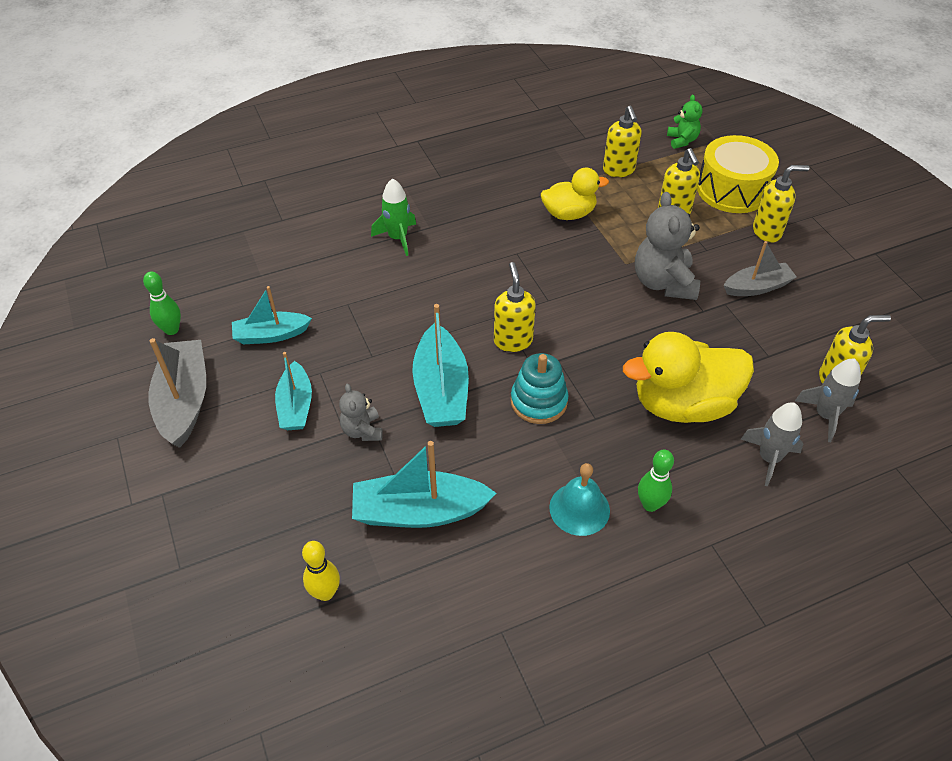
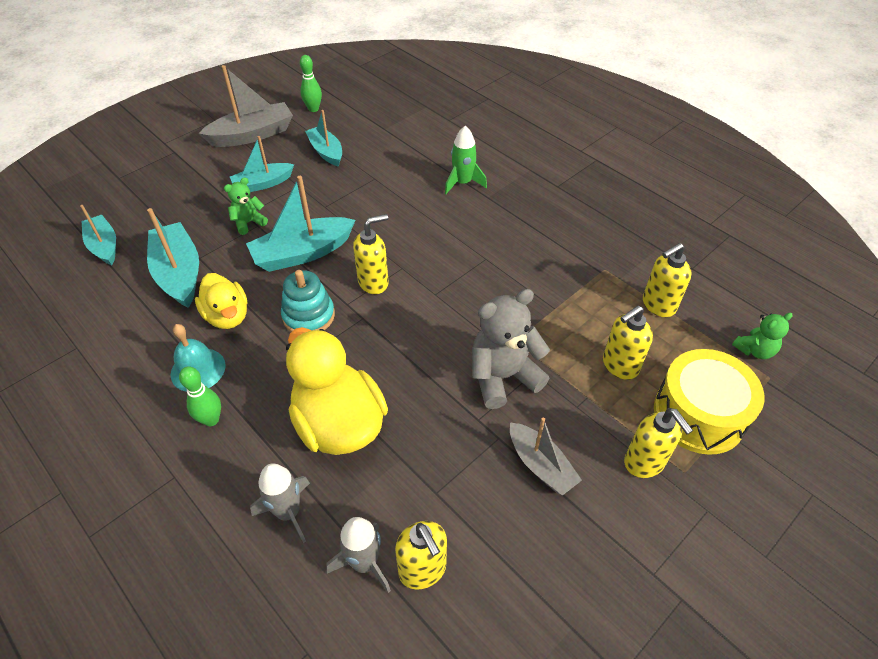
camera: 70 degrees right, 0 degrees up
yellow bowling pin [302,541,340,601] -> turquoise boat [80,205,116,265]
grey teddy bear [339,384,383,441] -> green teddy bear [224,177,268,235]
yellow duck [541,168,609,220] -> yellow duck moved to [195,273,247,329]

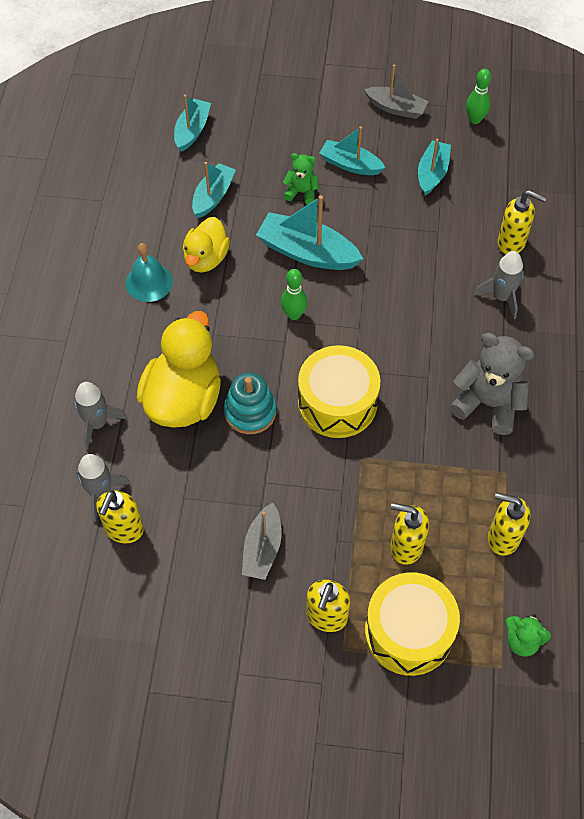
camera: 50 degrees right, 10 degrees up
turquoise boat [147,208,199,308] -> turquoise boat [192,162,236,218], size x0.65
green bowling pin [179,366,221,426] -> green bowling pin moved to [281,269,308,320]
grey boat [198,65,293,147] -> grey boat [364,64,429,119], size x0.65
turquoise stacking toy [281,270,335,332] -> turquoise stacking toy moved to [224,373,276,434]
yellow soap dispenser [353,214,388,294] -> yellow soap dispenser moved to [498,190,547,254]
green rocket [445,126,487,194] -> grey rocket [474,251,524,319]
grey teddy bear [472,289,550,409] -> grey teddy bear moved to [449,333,534,435]
none -> yellow drum [298,345,380,438]

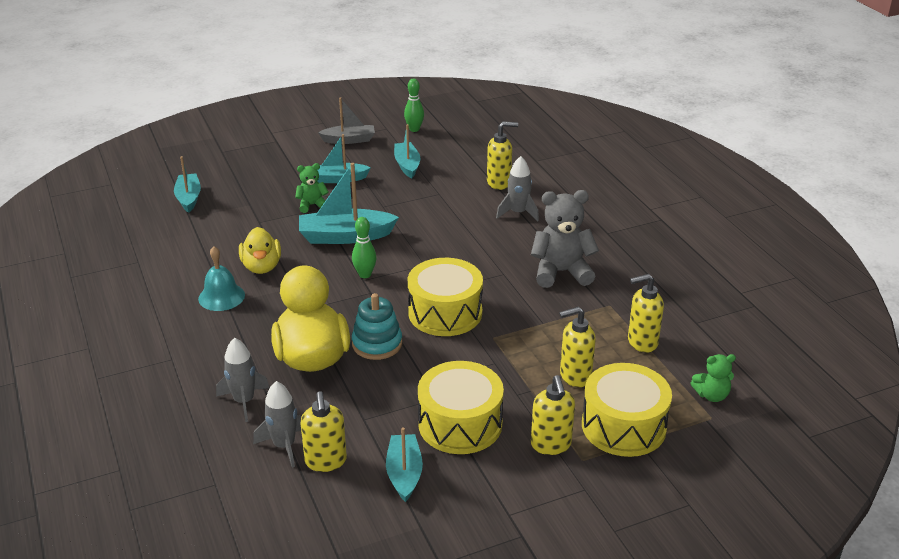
camera: 30 degrees left, 25 degrees down
turquoise boat [192,162,236,218] -> turquoise boat moved to [386,427,423,502]
grey boat [242,503,282,580] -> yellow drum [418,361,504,454]

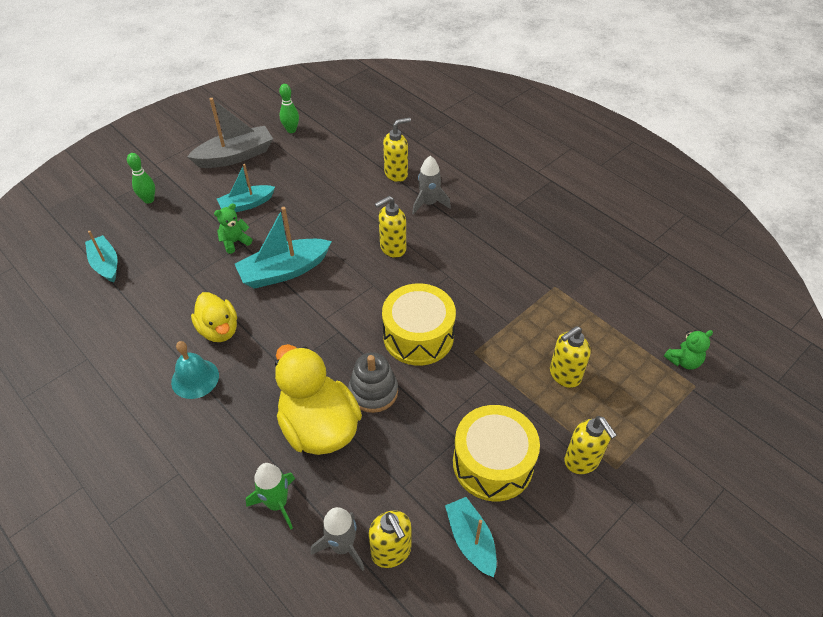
camera: 20 degrees left, 15 degrees up
grey rocket [216,338,270,422] -> green rocket [246,463,295,529]
grey boat [318,97,375,144] -> grey boat [187,98,273,168], size x1.54
green bowling pin [352,217,376,278] -> green bowling pin moved to [127,153,155,204]
turquoise stacking toy [352,293,402,360] -> grey stacking toy [348,352,398,413]
turquoise boat [394,124,420,178] -> none
grey teddy bear [531,190,599,288] -> none
yellow drum [582,363,672,457] -> none
yellow soap dispenser [628,274,664,353] -> yellow soap dispenser moved to [375,196,406,258]

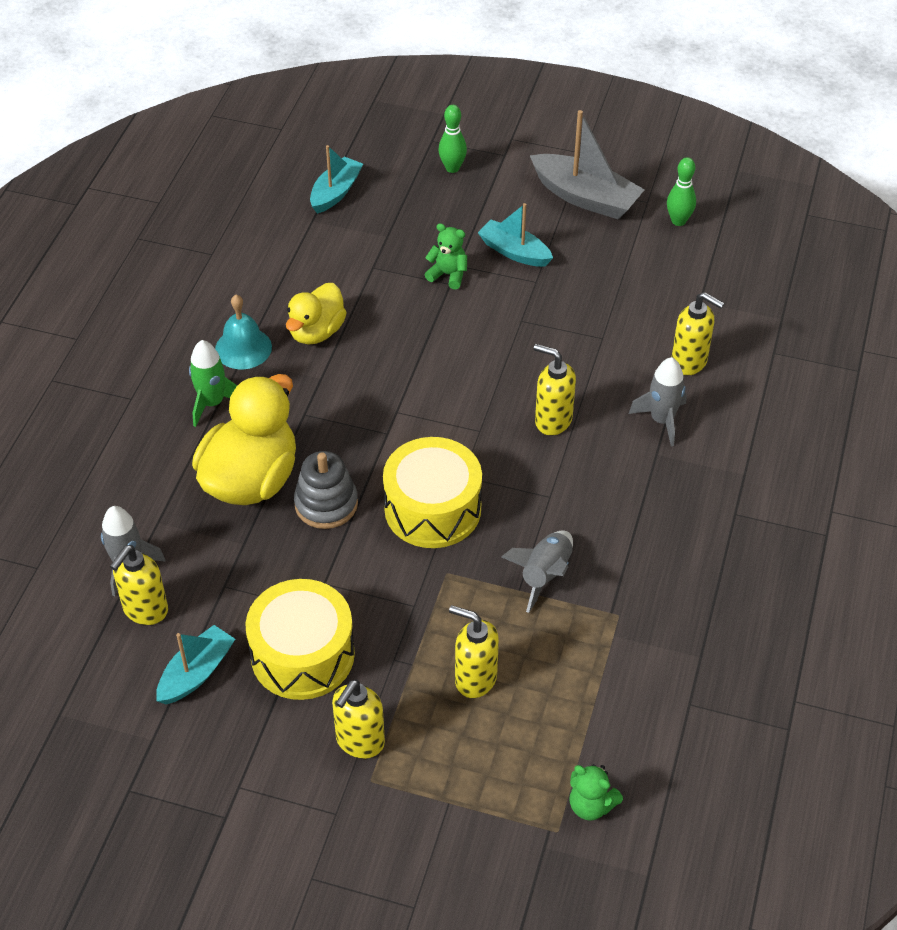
camera: 60 degrees right, 0 degrees up
turquoise boat [235,207,332,289] -> none
green rocket [246,463,295,529] -> green rocket moved to [189,340,237,427]
none -> grey rocket [502,530,573,613]

